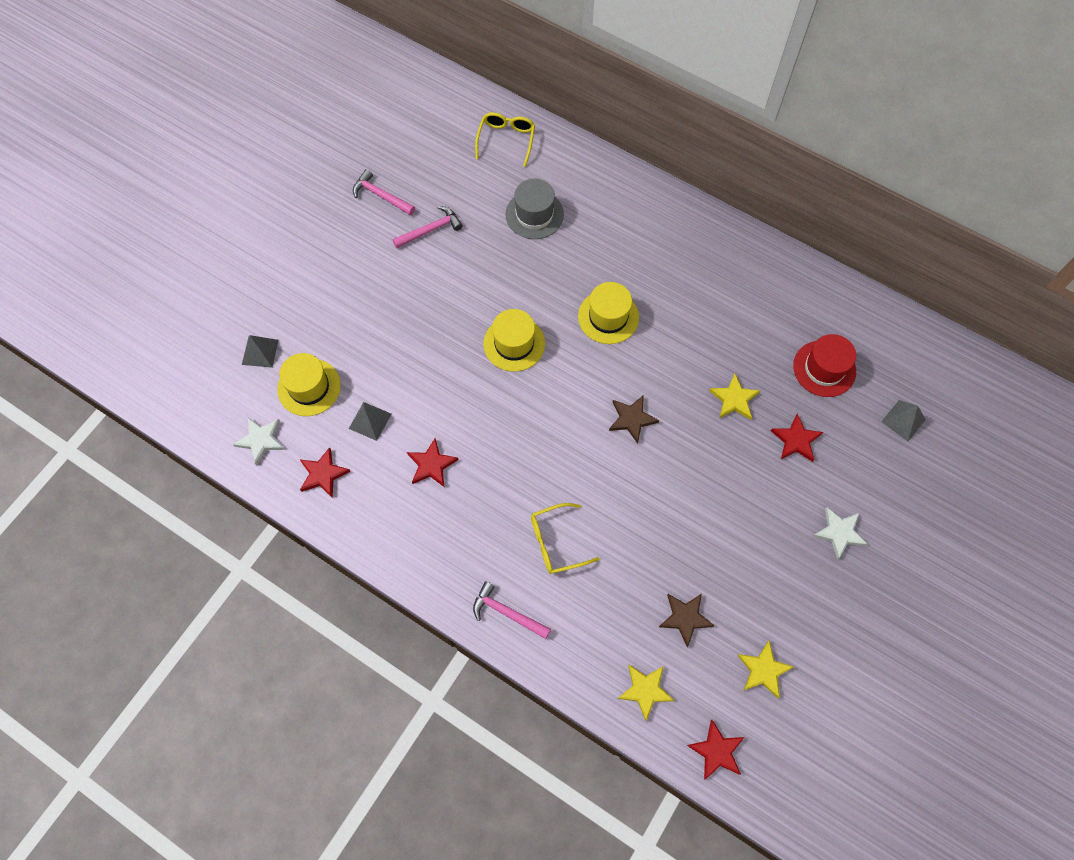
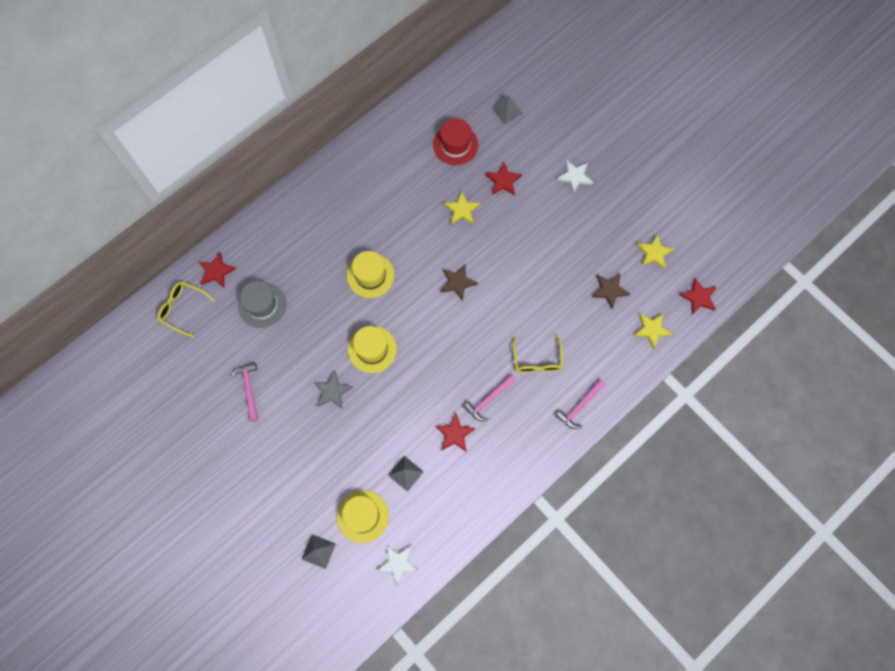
camera: 75 degrees left, 5 degrees up
red star [299,447,351,498] -> red star moved to [199,252,236,288]
pink hammer [353,169,415,215] -> pink hammer moved to [463,374,516,421]
none -> grey star [314,371,353,409]

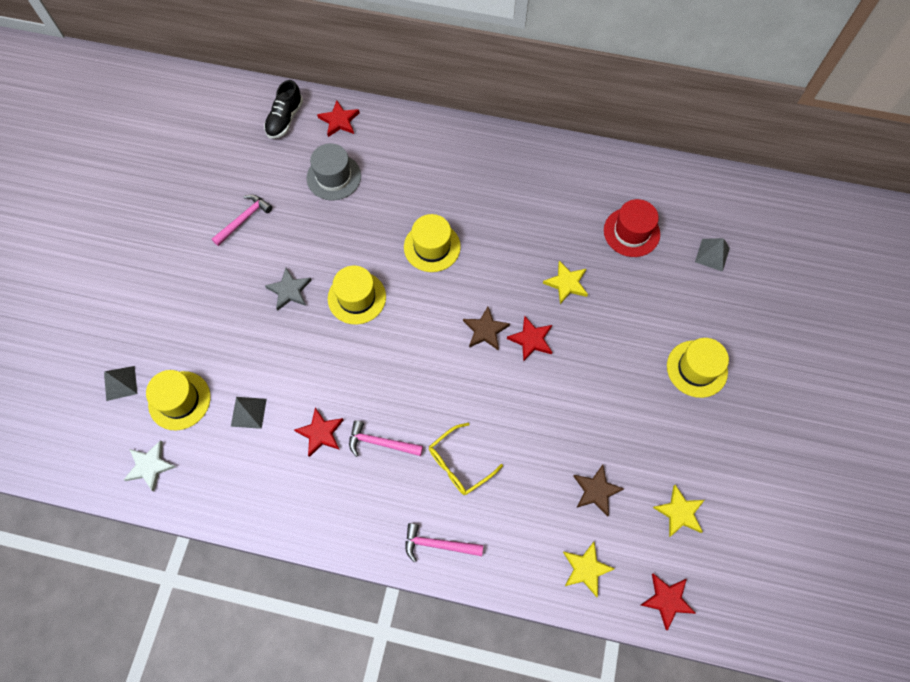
camera: 55 degrees right, 5 degrees down
yellow glasses [157,281,215,337] -> black shoe [264,80,303,139]
red star [485,162,522,195] -> red star moved to [507,316,552,361]
white star [556,160,593,194] -> yellow hat [667,338,729,398]

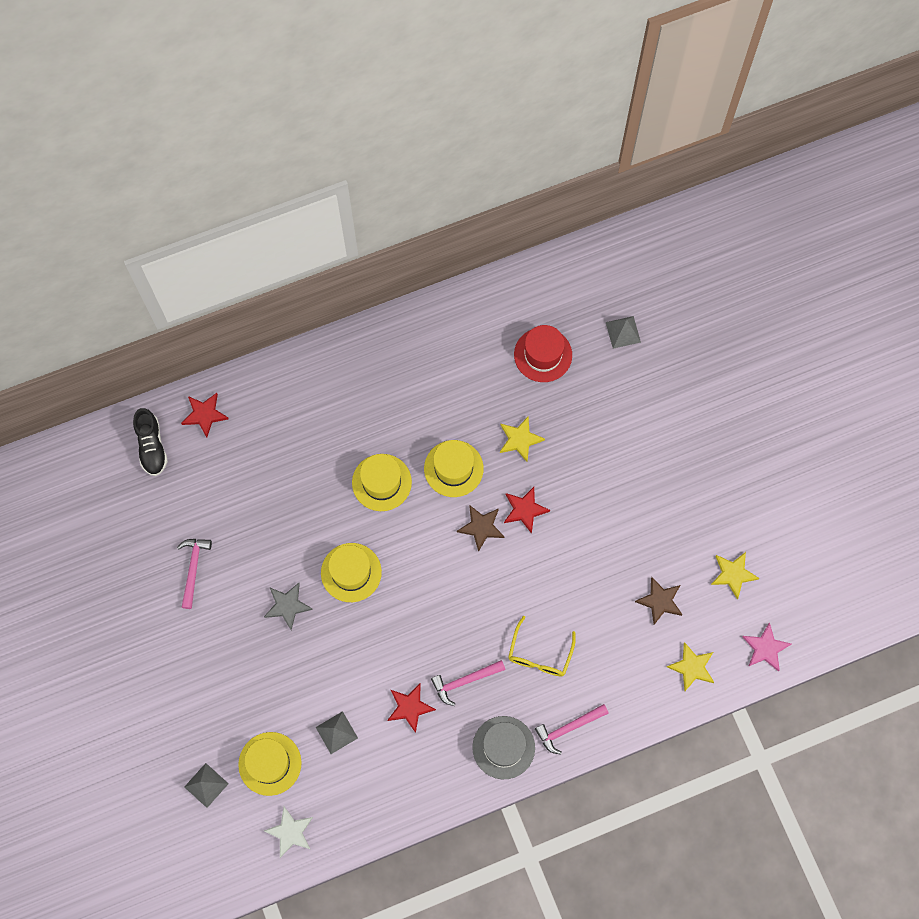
camera: 35 degrees left, 5 degrees up
grey hat [307,144,361,200] -> grey hat moved to [472,716,535,779]
red star [641,573,696,630] -> pink star [743,623,791,672]
yellow hat [667,338,729,398] -> yellow hat moved to [424,440,484,497]

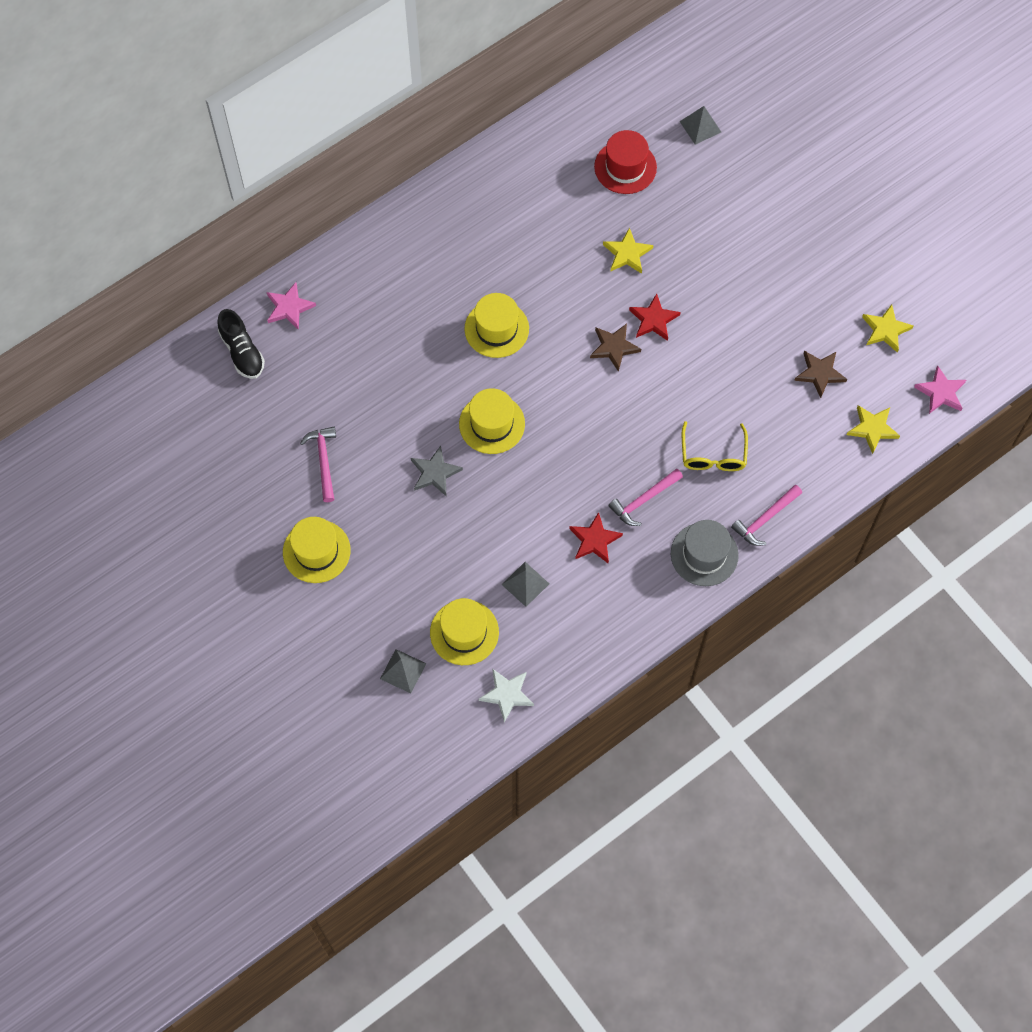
camera: 15 degrees left, 5 degrees down
red star [181,393,229,437] -> pink star [267,282,316,330]
yellow hat [424,440,484,497] -> yellow hat moved to [283,517,351,583]

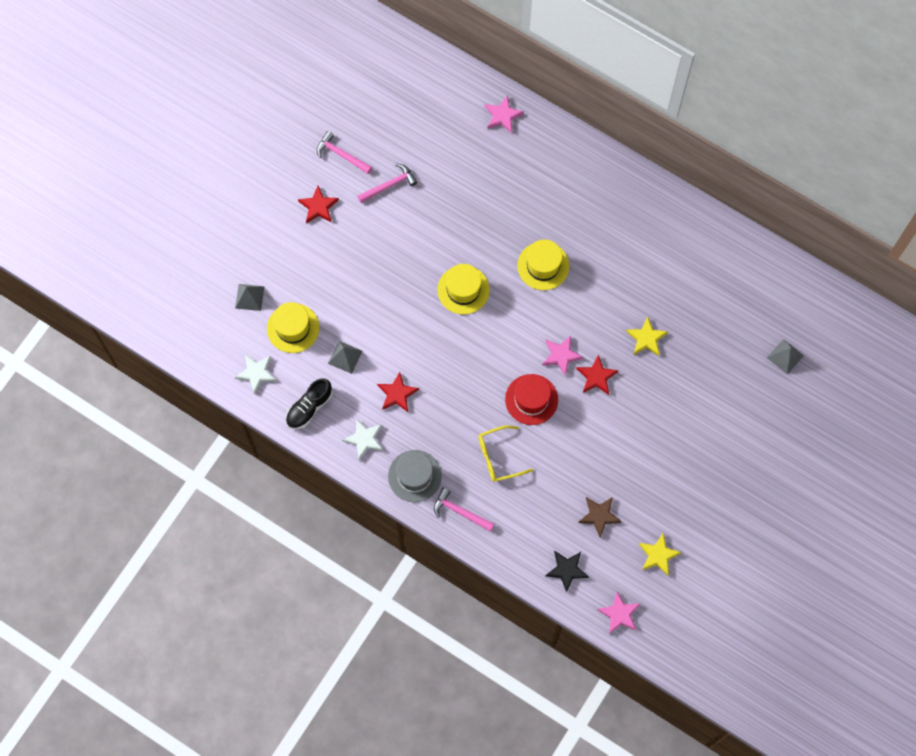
camera: 70 degrees right, 5 degrees up
black shoe [217,309,265,379] -> black shoe moved to [286,379,333,429]
yellow hat [283,517,351,583] -> red star [298,186,339,223]
grey star [411,446,463,496] -> none
brown star [590,324,641,372] -> pink star [542,336,583,376]
red hat [594,130,657,194] -> red hat moved to [505,374,558,425]
pink hammer [608,469,683,526] -> pink hammer moved to [317,131,372,174]
yellow star [847,405,900,454] -> black star [545,551,589,593]
none -> white star [342,418,383,460]

